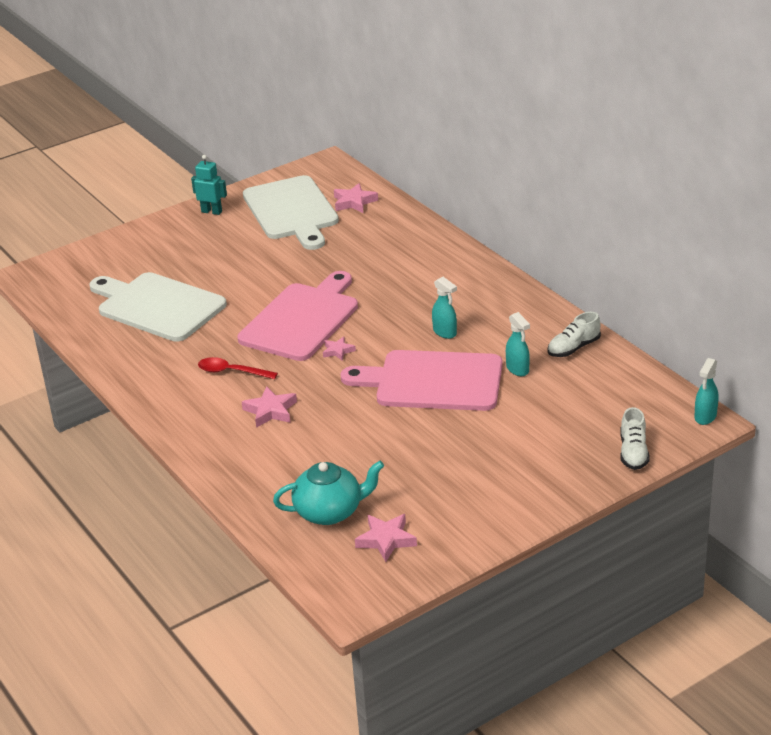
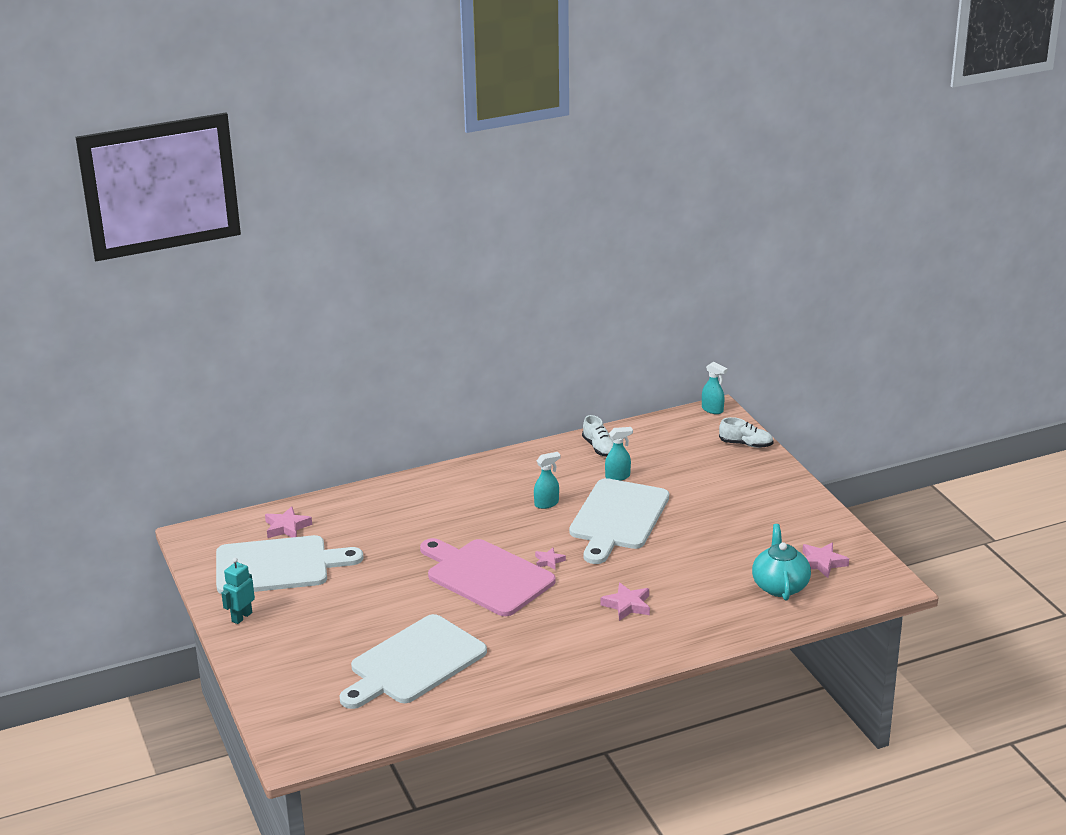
camera: 80 degrees left, 5 degrees down
red spoon [198,357,278,379] -> none
pink cutting board [341,350,503,411] -> white cutting board [569,478,669,564]

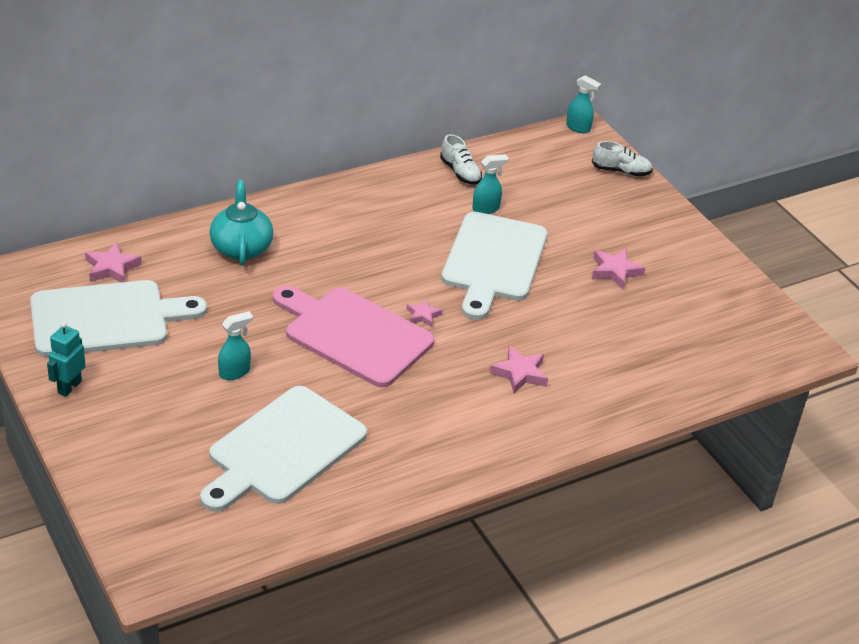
camera: 10 degrees left, 10 degrees up
turquoise spray bottle [534,452,560,509] -> turquoise spray bottle moved to [218,311,253,380]
turquoise teapot [752,524,811,601] -> turquoise teapot moved to [210,180,273,265]
pink star [802,542,849,578] -> pink star moved to [592,248,645,289]

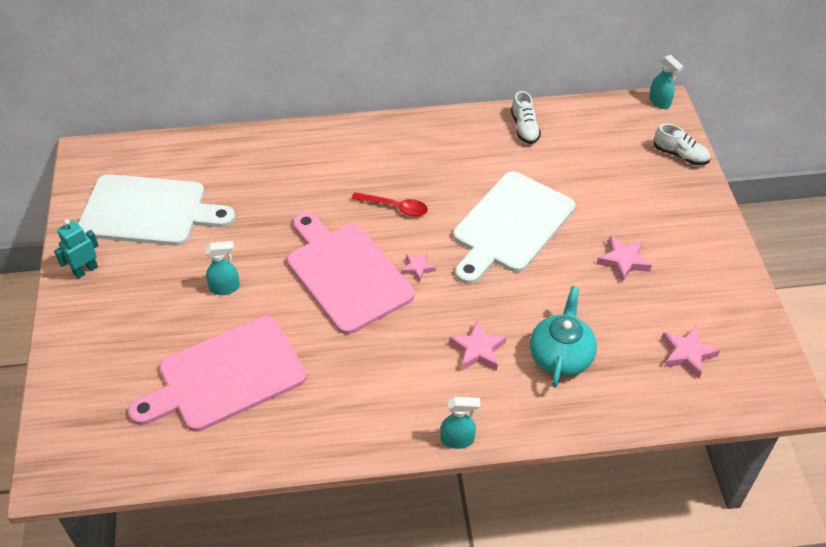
camera: 25 degrees right, 10 degrees up
pink star [85,242,142,282] -> pink star moved to [662,326,720,378]
white cutting board [200,386,367,512] -> pink cutting board [128,316,307,432]
turquoise teapot [210,180,273,265] -> turquoise teapot moved to [530,286,597,387]
turquoise spray bottle [472,154,508,214] -> turquoise spray bottle moved to [440,397,480,449]
none -> red spoon [352,192,428,217]

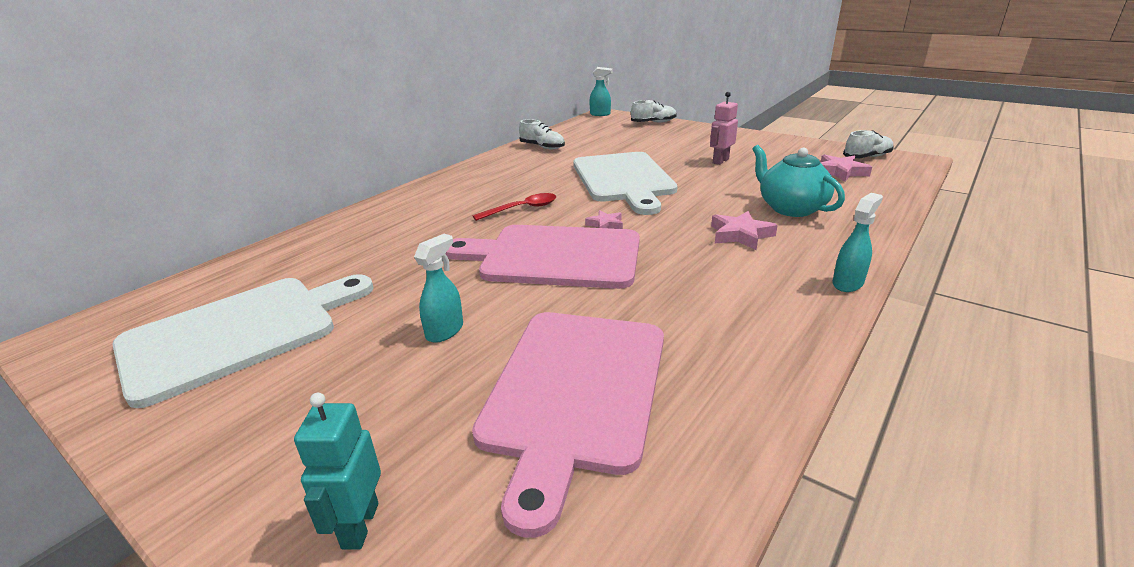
camera: 45 degrees left, 20 degrees down
turquoise robot [54,219,99,279] -> turquoise robot moved to [294,393,381,550]
pink star [597,236,652,282] -> pink robot [710,92,738,165]
none -> white shoe [843,130,894,158]

